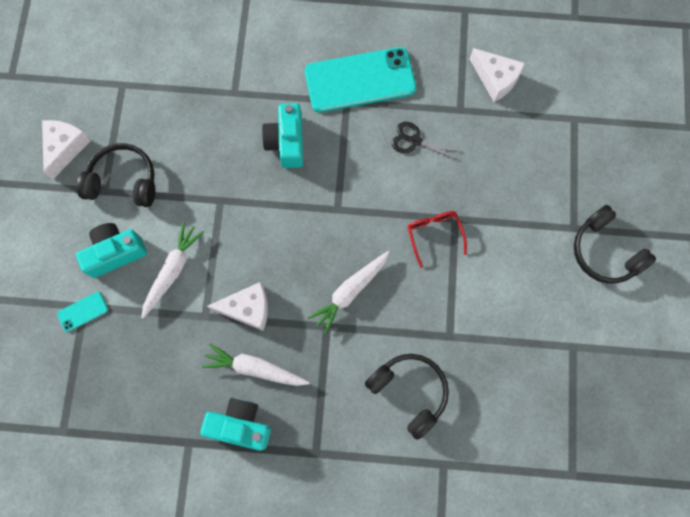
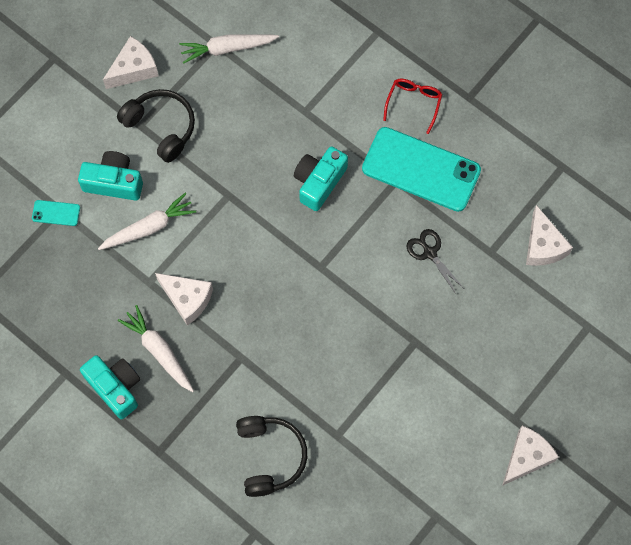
camera: 35 degrees right, 5 degrees down
white carrot [307,251,390,335] -> white carrot moved to [179,34,279,64]
red glasses [408,211,467,268] -> red glasses moved to [383,79,442,134]
black headphones [574,205,656,283] -> white cheese [502,426,559,486]

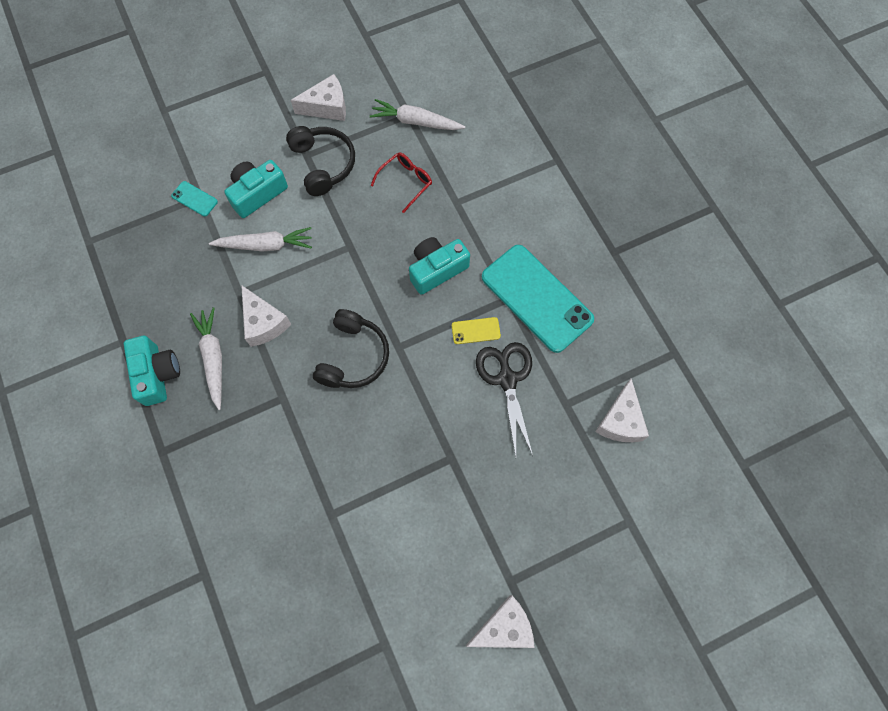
camera: 25 degrees right, 0 degrees up
turquoise camera [78,151,143,201] -> turquoise camera turned 75 degrees counterclockwise [224,160,288,218]
black headphones [236,416,307,497] -> black headphones moved to [313,309,389,388]
red glasses [383,79,442,134] -> red glasses moved to [371,152,432,213]
black scissors [406,229,464,294] -> black scissors [476,342,533,456], size x1.54
none -> yellow phone [452,317,501,344]

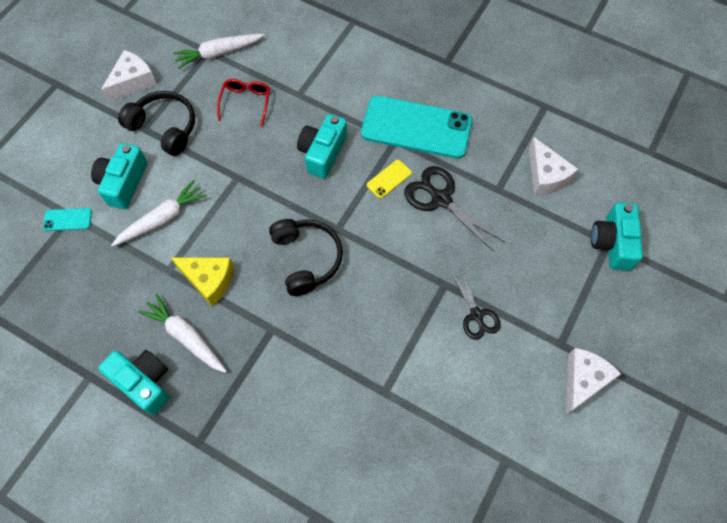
camera: 35 degrees left, 5 degrees down
white cheese [241,285,291,347] -> yellow cheese [171,257,234,306]
none -> black scissors [451,267,501,340]
none -> turquoise camera [591,202,643,270]

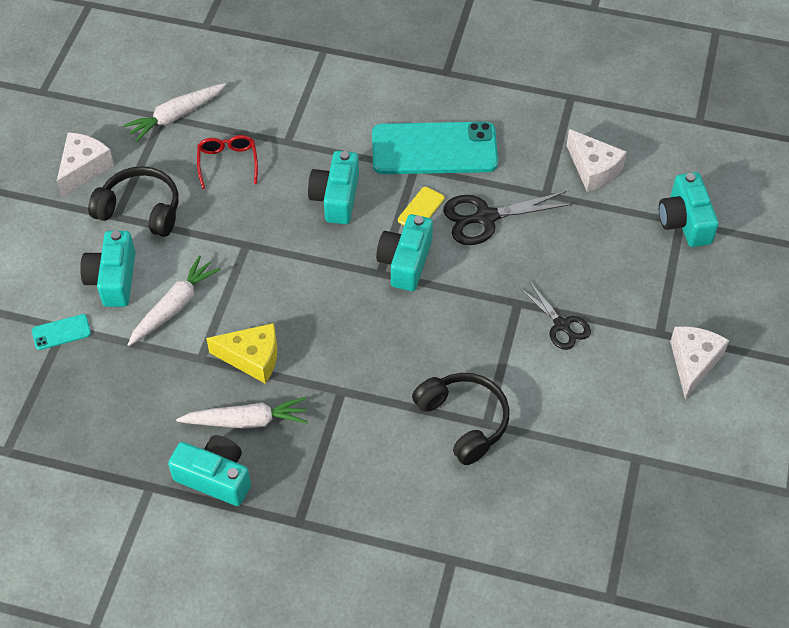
camera: 15 degrees left, 10 degrees down
white carrot [138,293,227,373] -> white carrot turned 150 degrees clockwise [176,397,308,429]
black headphones [269,219,343,296] -> black headphones moved to [412,373,510,465]
black scissors [404,166,504,252] -> black scissors turned 45 degrees counterclockwise [443,191,572,245]
none -> turquoise camera [376,214,433,291]

